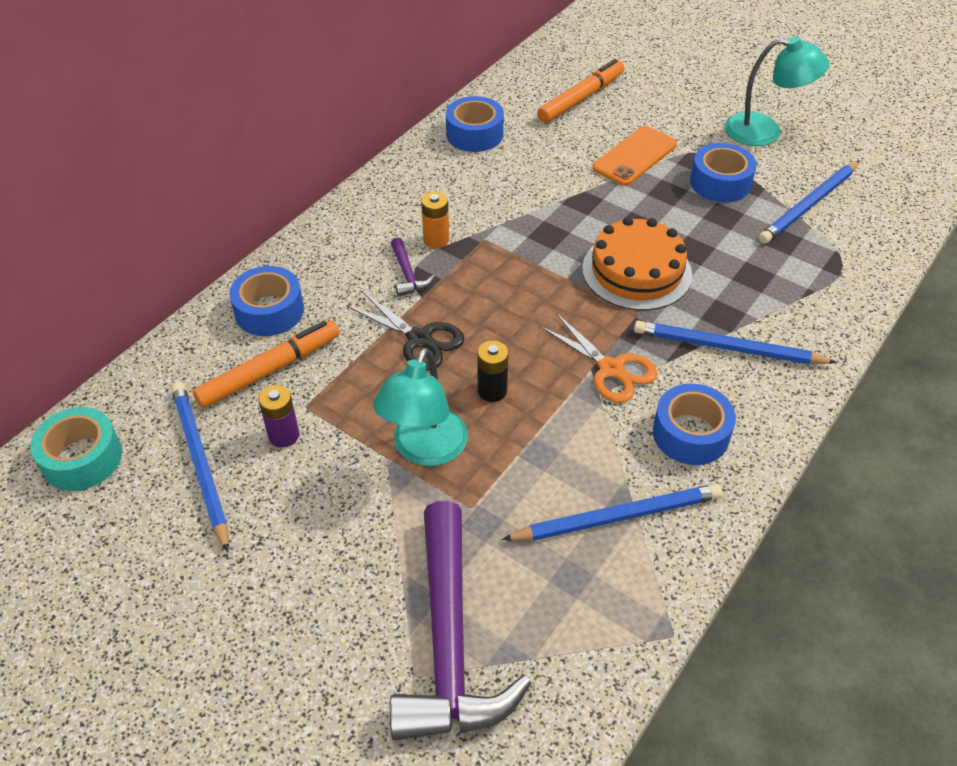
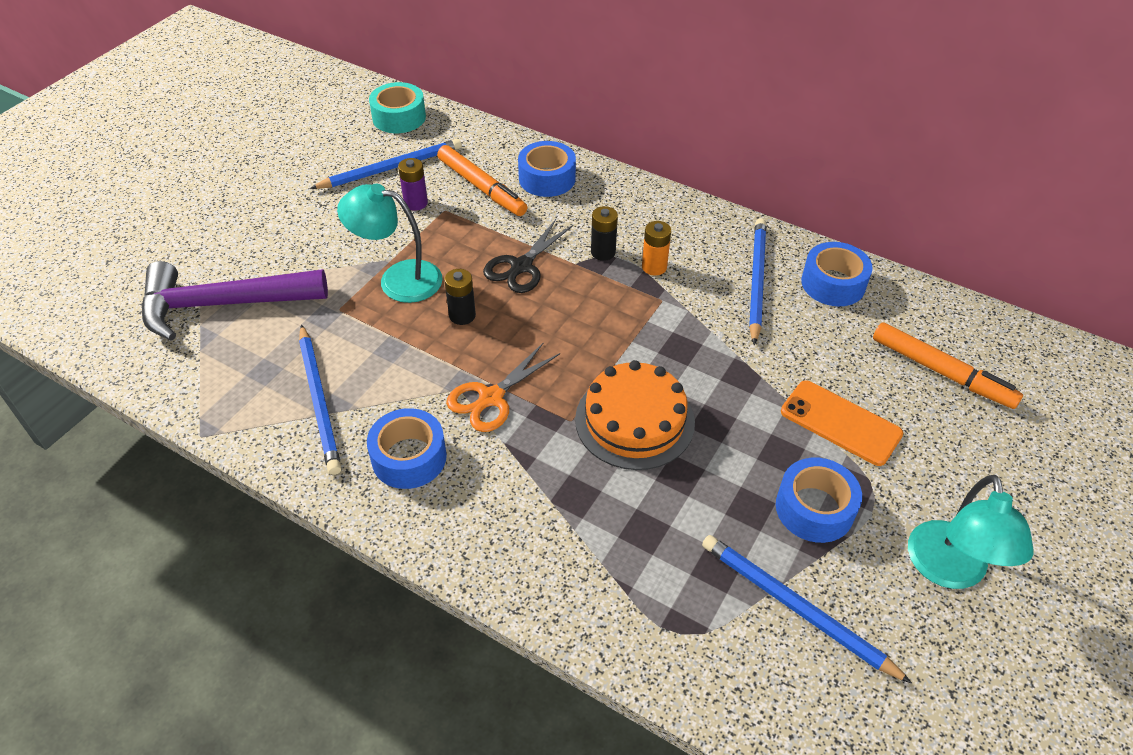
camera: 85 degrees right, 0 degrees up
purple hammer [391,238,435,297] -> black battery [591,206,618,261]
blue pencil [634,321,837,364] -> blue pencil moved to [749,218,766,345]

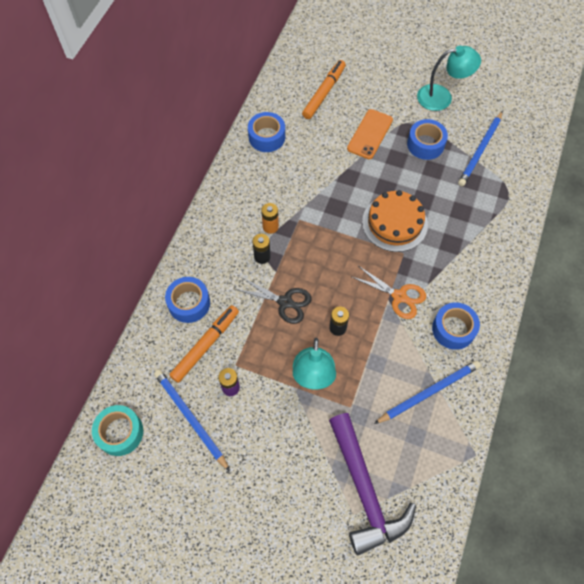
camera: 100 degrees left, 15 degrees up
blue pencil [749,218,766,345] -> none

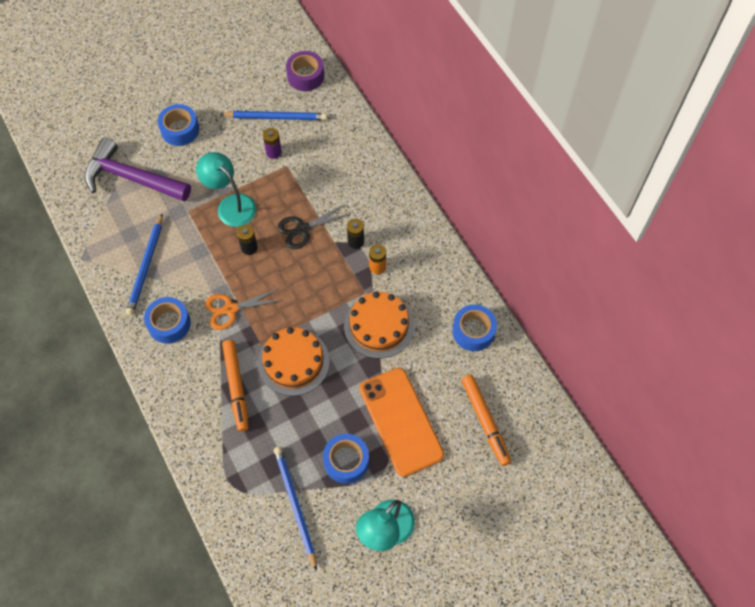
camera: 130 degrees right, 0 degrees up
turquoise tape [92,405,143,456] -> purple tape [286,51,324,91]
blue tape [165,277,210,323] -> blue tape moved to [158,104,199,146]
orange marker [169,305,239,383] -> orange marker moved to [222,340,249,432]
orange phone [347,109,393,159] -> orange phone [359,368,444,477], size x1.52
none -> orange cake [344,291,414,359]

